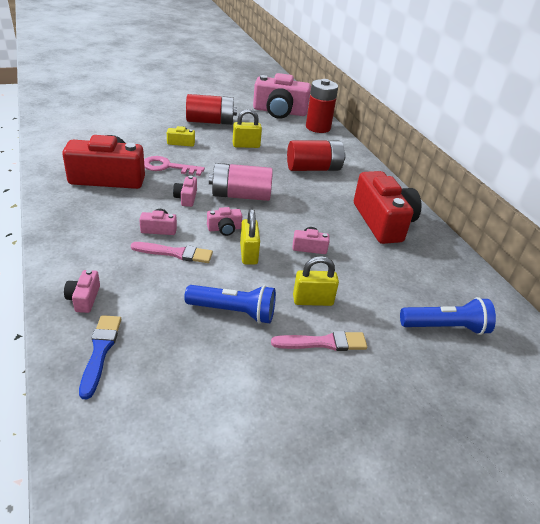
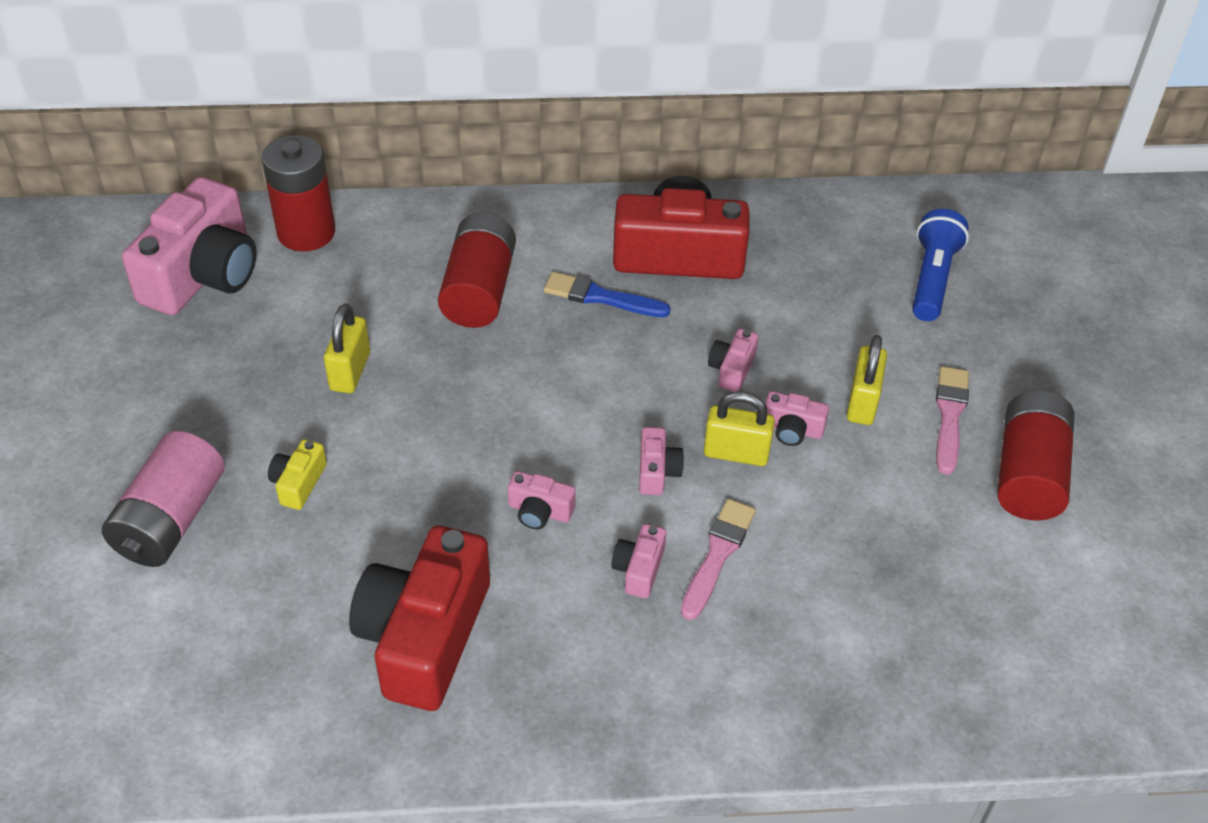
camera: 70 degrees left, 10 degrees up
pink camera [64,269,100,313] -> pink camera moved to [765,391,829,446]
blue brush [79,315,121,399] -> blue brush moved to [544,272,671,317]
pink key [144,156,205,176] -> none
blue flashlight [184,285,276,324] -> none
red battery [186,94,237,125] -> red battery moved to [997,390,1075,520]
pink battery [209,163,273,201] -> pink battery moved to [102,431,225,567]

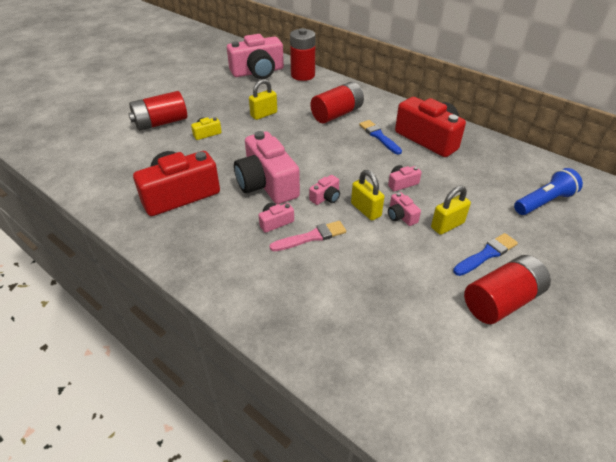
camera: 45 degrees right, 5 degrees down
pink battery [102,431,225,567] -> red battery [128,91,187,131]
pink camera [508,471,576,530] -> pink camera [234,131,300,204], size x2.33
pink brush [936,366,969,475] -> blue brush [453,233,518,276]

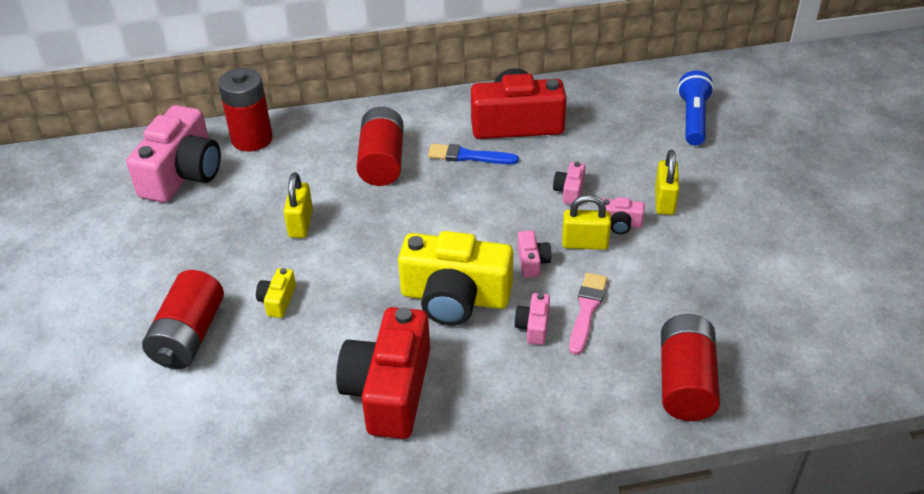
camera: 50 degrees left, 0 degrees up
pink camera [234,131,300,204] -> yellow camera [398,231,513,326]
blue brush [453,233,518,276] -> none
red battery [464,255,551,324] -> red battery moved to [661,314,720,421]

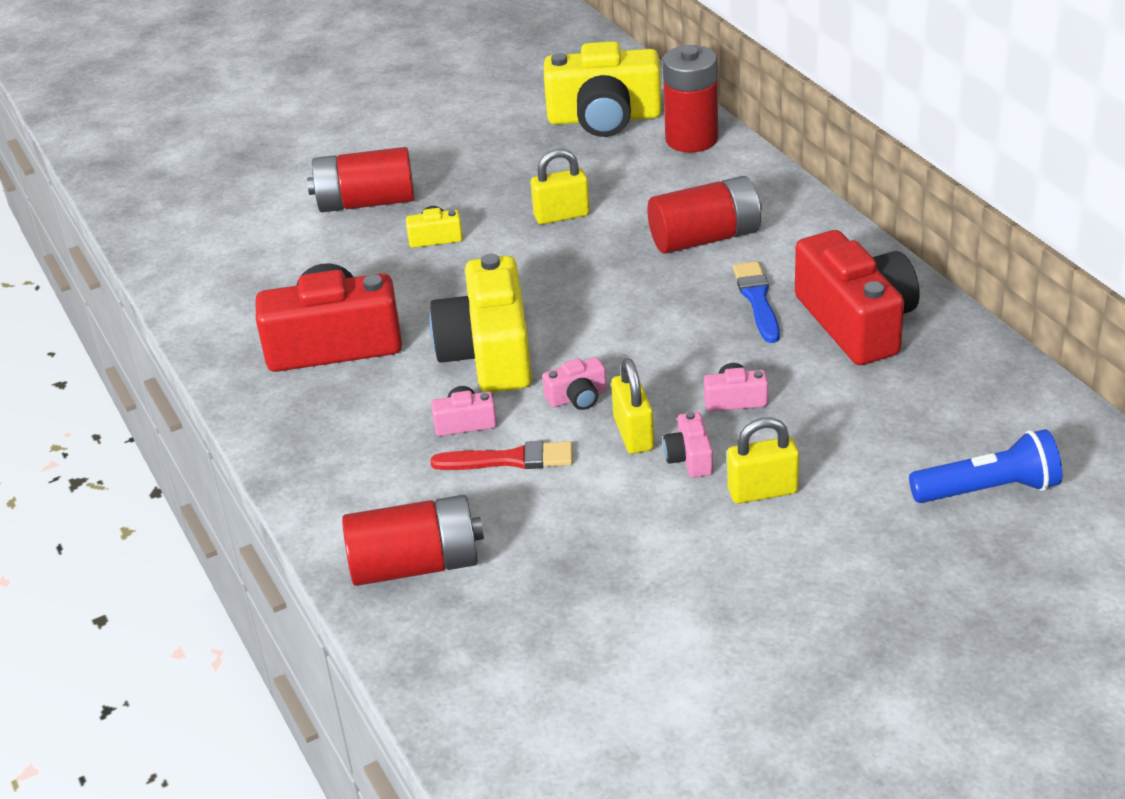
camera: 75 degrees right, 5 degrees down
pink camera [126,105,221,202] -> yellow camera [544,41,662,137]
pink brush [569,273,607,355] -> red brush [431,441,573,470]

